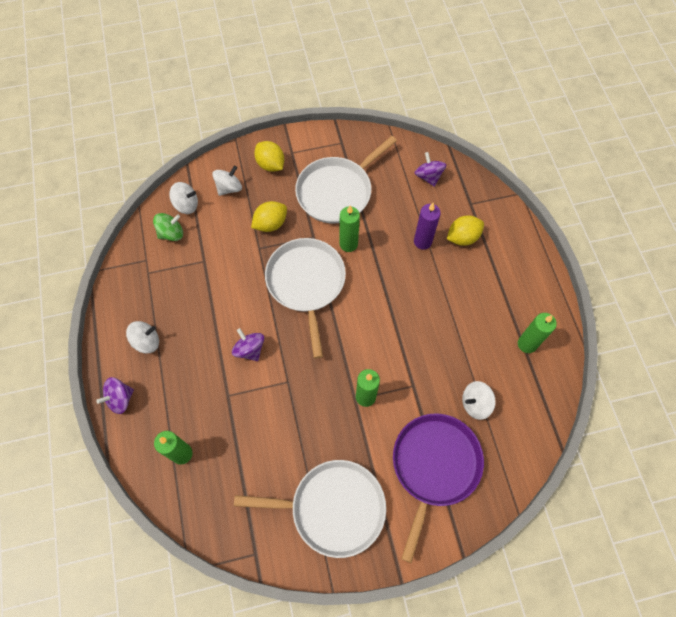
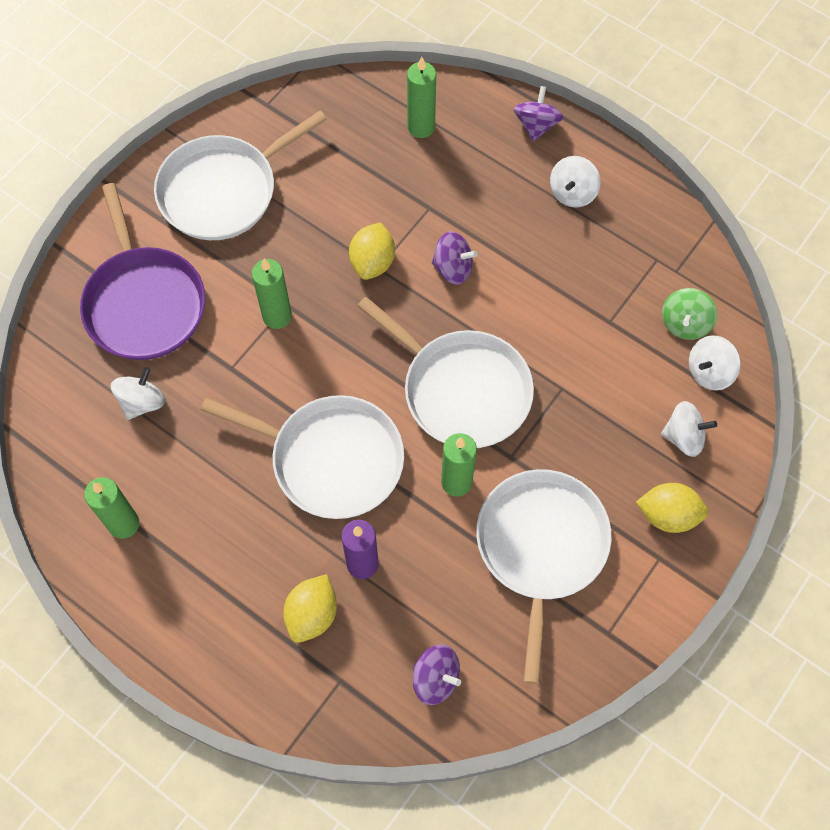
camera: 140 degrees right, 0 degrees up
white spinning top [212,166,242,196] -> white spinning top turned 90 degrees counterclockwise [661,401,717,457]
yellow lemon [251,201,287,232] -> yellow lemon moved to [349,222,395,280]
none -> white pan [201,395,404,519]

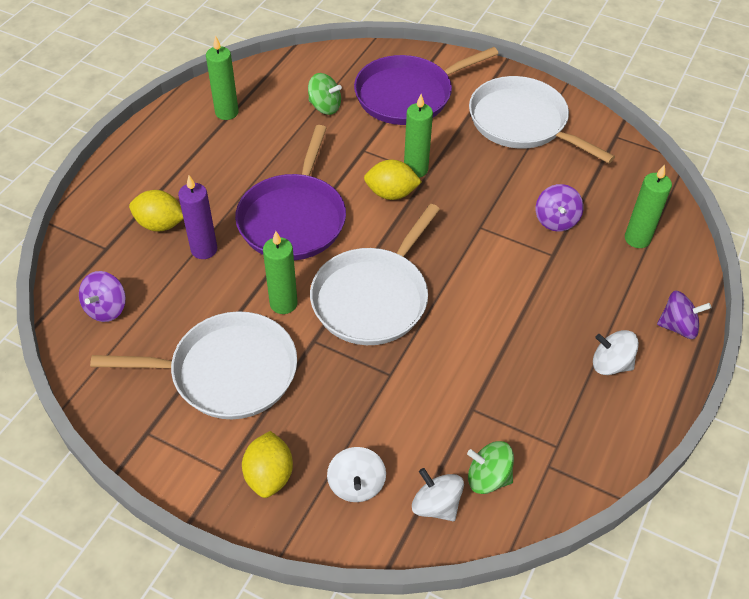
camera: 80 degrees right, 15 degrees down
white spinning top [111,367,165,420] -> green spinning top [308,73,342,115]
white pan [201,395,404,519] -> purple pan [235,125,346,260]
yellow lemon [349,222,395,280] -> yellow lemon moved to [364,160,422,200]
purple spinning top [432,232,478,285] -> purple spinning top moved to [536,184,584,232]

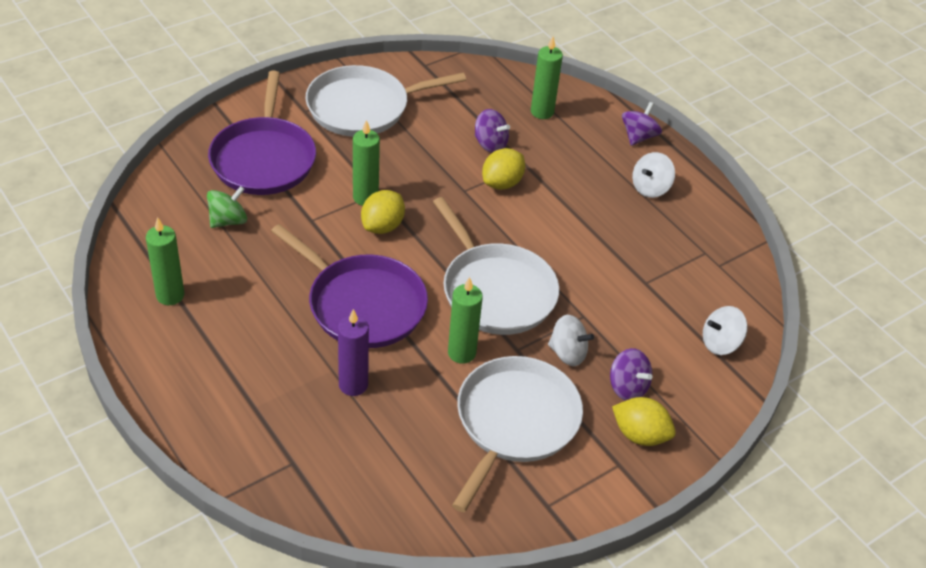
camera: 65 degrees left, 5 degrees down
purple spinning top [79,271,126,322] -> purple spinning top moved to [610,348,652,401]
yellow lemon [129,190,183,232] -> yellow lemon moved to [482,148,525,190]
white spinning top [327,447,386,502] -> white spinning top moved to [548,315,594,366]
green spinning top [467,441,514,494] -> none

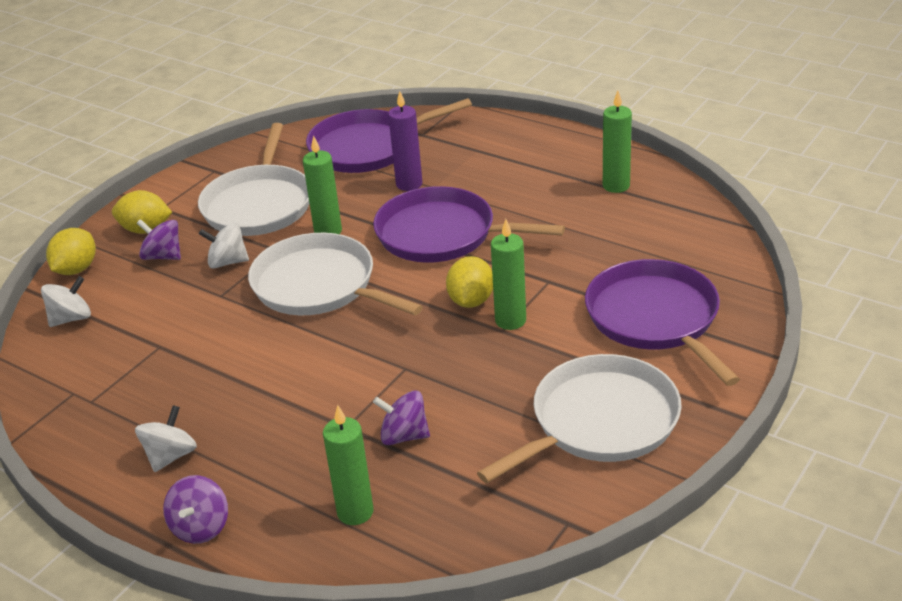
camera: 165 degrees right, 10 degrees down
green spinning top [207,186,247,228] -> none
yellow lemon [482,148,525,190] -> yellow lemon moved to [46,228,96,275]
none -> purple pan [306,98,472,173]

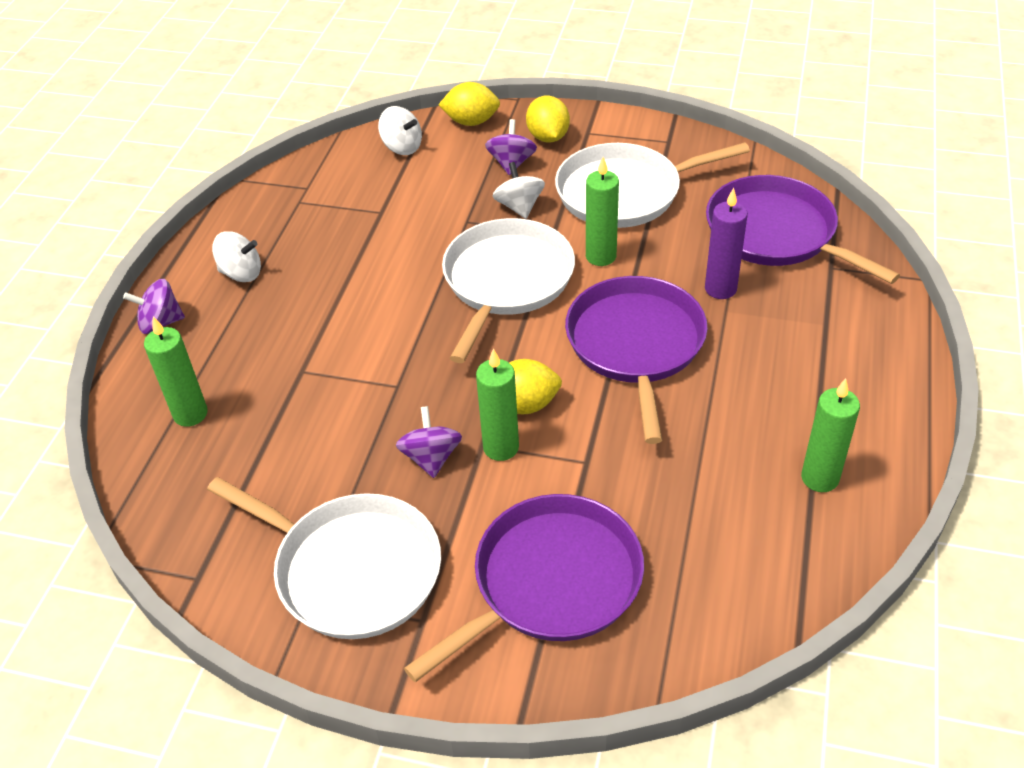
camera: 70 degrees right, 10 degrees up
purple spinning top [373,390,430,445] -> purple spinning top moved to [396,406,462,478]

